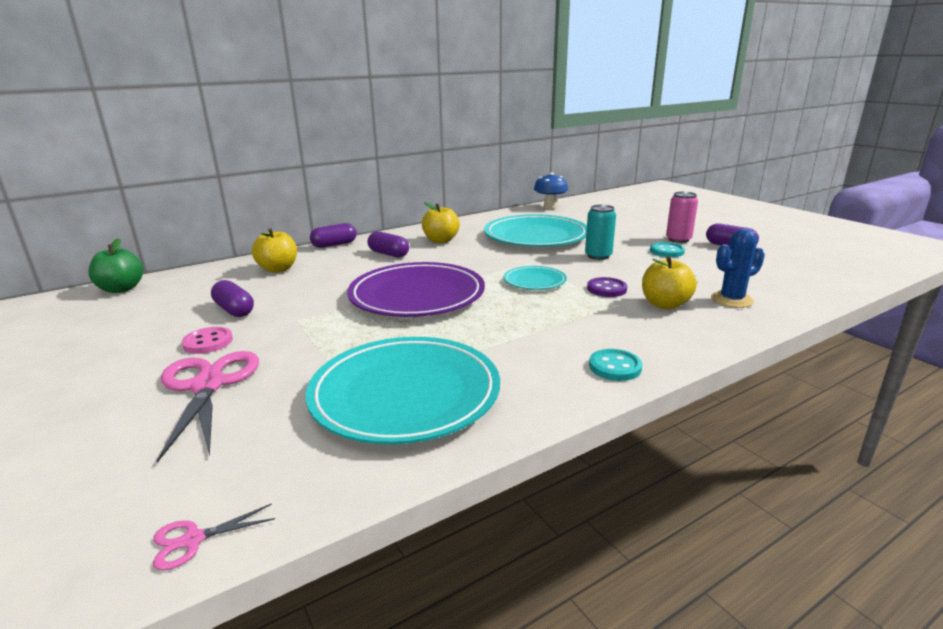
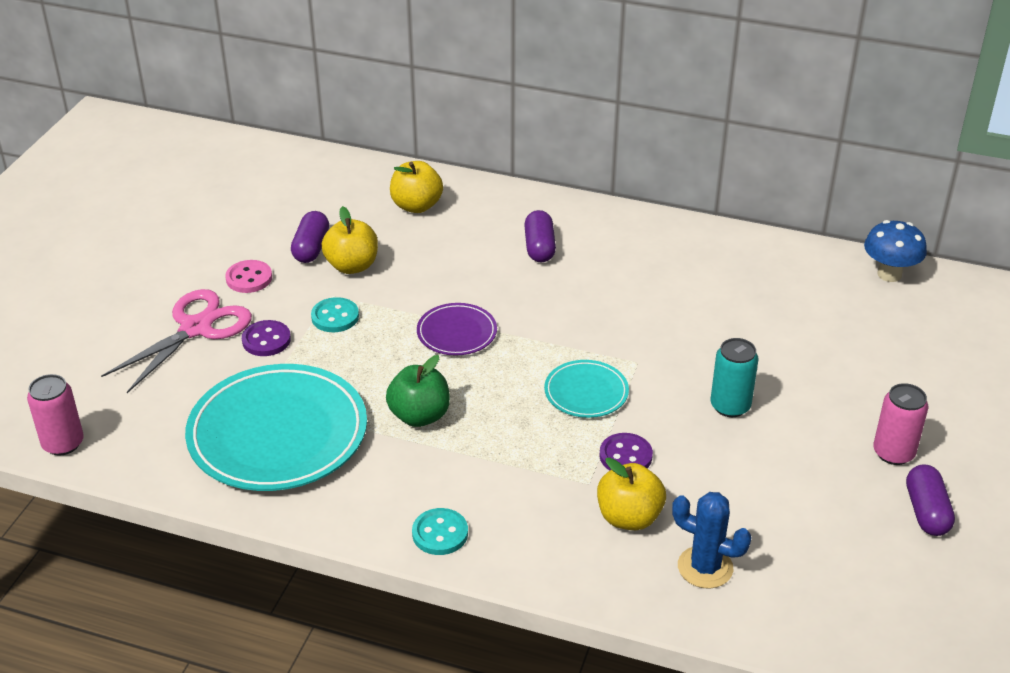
camera: 50 degrees right, 15 degrees up
green apple [88,238,143,293] -> green apple moved to [386,355,450,427]
pink scissors [153,504,275,571] -> pink can [27,374,84,456]
purple capsule [310,223,357,248] -> none
purple plate [347,262,485,317] -> purple plate [417,303,497,356], size x0.49
yellow apple [422,202,460,243] -> yellow apple moved to [321,206,378,274]
turquoise plate [484,214,587,247] -> none
turquoise button [650,242,685,257] -> turquoise button moved to [311,297,359,332]
none -> purple button [242,320,291,356]

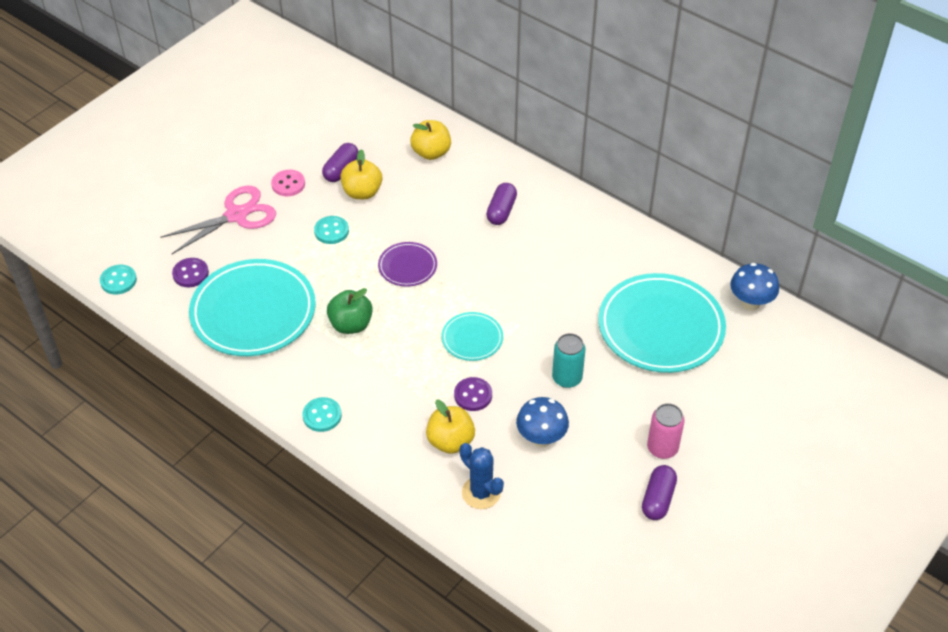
camera: 20 degrees right, 10 degrees up
pink can [27,374,84,456] -> turquoise button [100,265,137,294]
purple button [242,320,291,356] -> purple button moved to [172,258,209,287]
none -> blue mushroom [516,397,569,447]
none -> turquoise plate [598,273,726,373]

